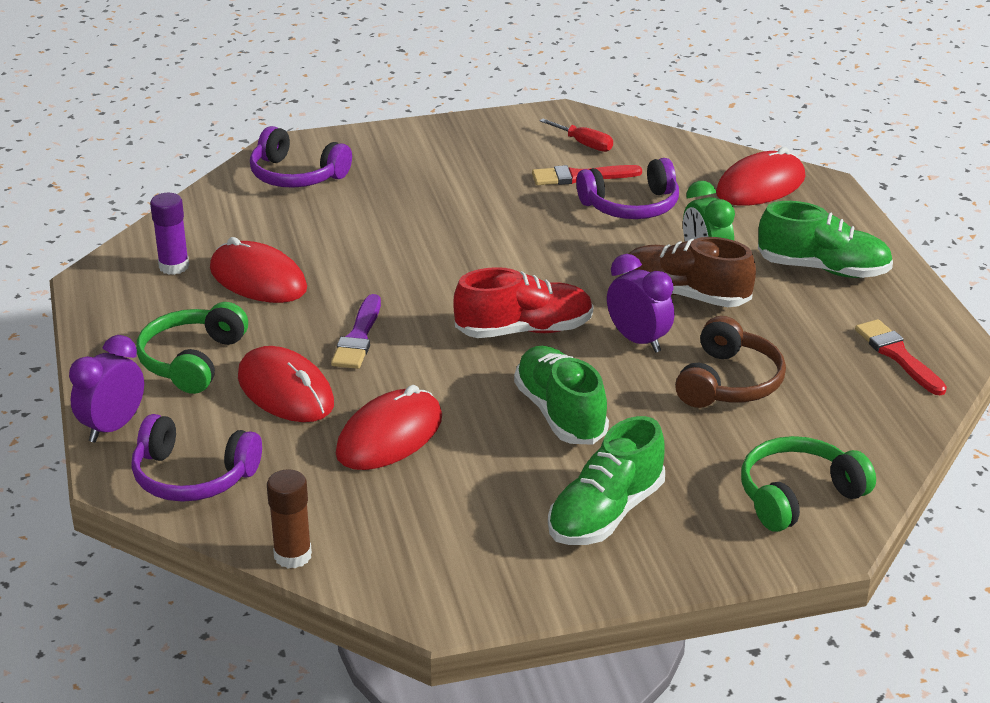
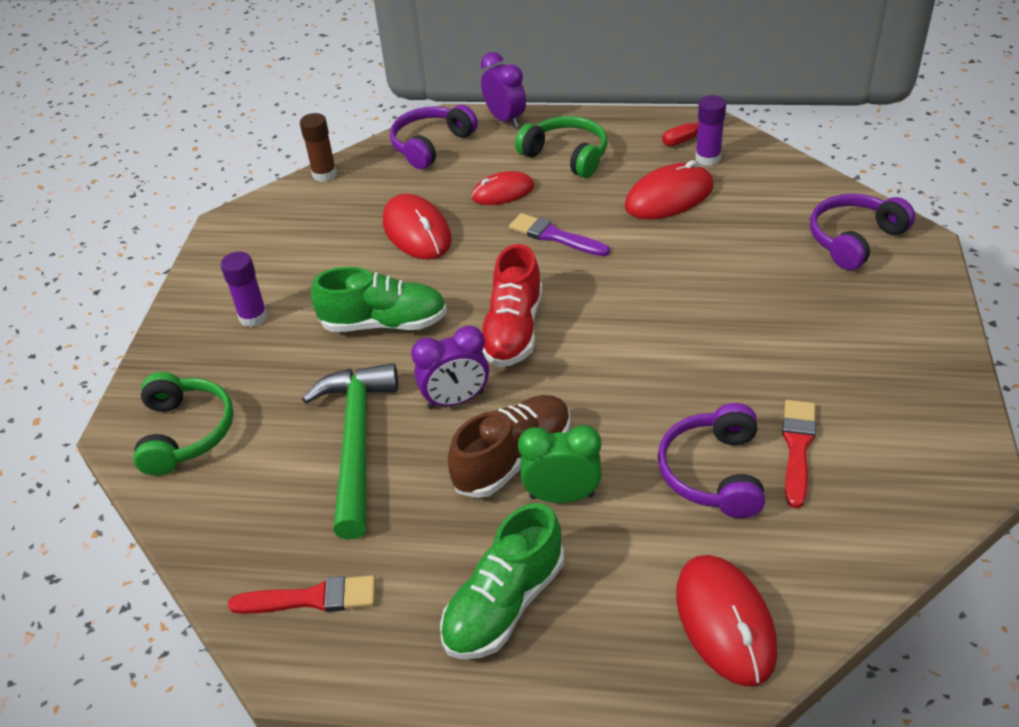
camera: 115 degrees right, 10 degrees up
red mouse [238,346,334,422] -> red mouse [471,171,535,205], size x0.66
red screwdriver [540,119,613,152] -> red screwdriver moved to [662,114,731,146]
green shoe [548,416,665,545] -> purple glue stick [221,251,268,327]
brown headphones [675,316,786,408] -> green hammer [302,363,398,540]

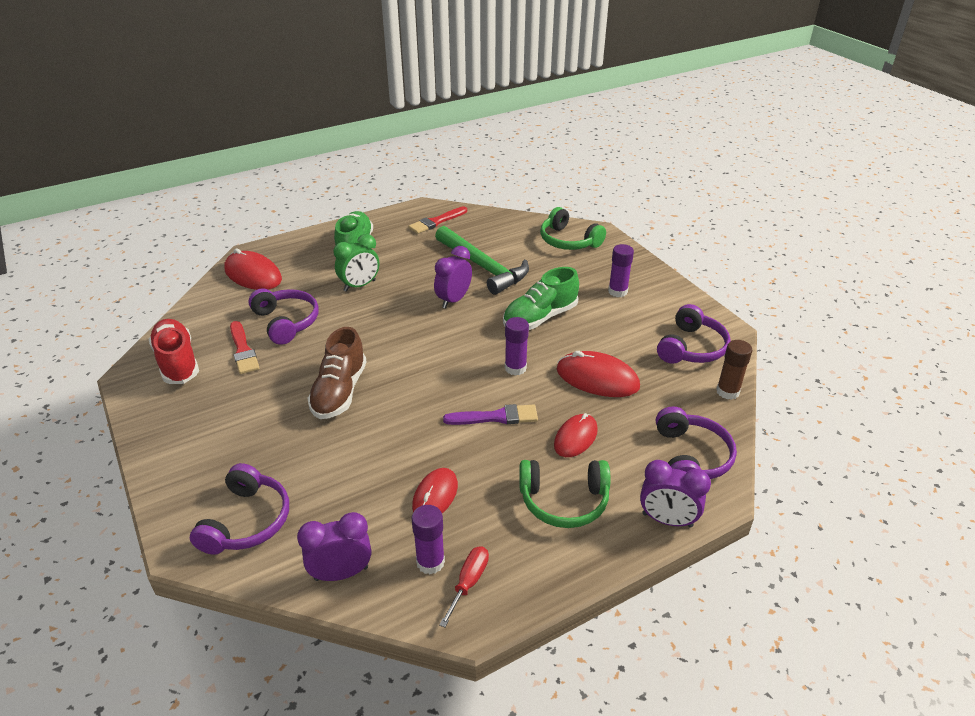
camera: 140 degrees right, 5 degrees down
brown shoe [448,395,570,498] -> brown shoe moved to [307,327,367,419]
red shoe [481,244,543,367] -> red shoe moved to [149,319,199,384]
red mouse [625,160,714,219] -> red mouse [412,468,458,513], size x0.66
none -> purple clock [297,512,371,581]
none -> purple glue stick [505,317,529,376]
none -> purple headphones [657,304,731,364]

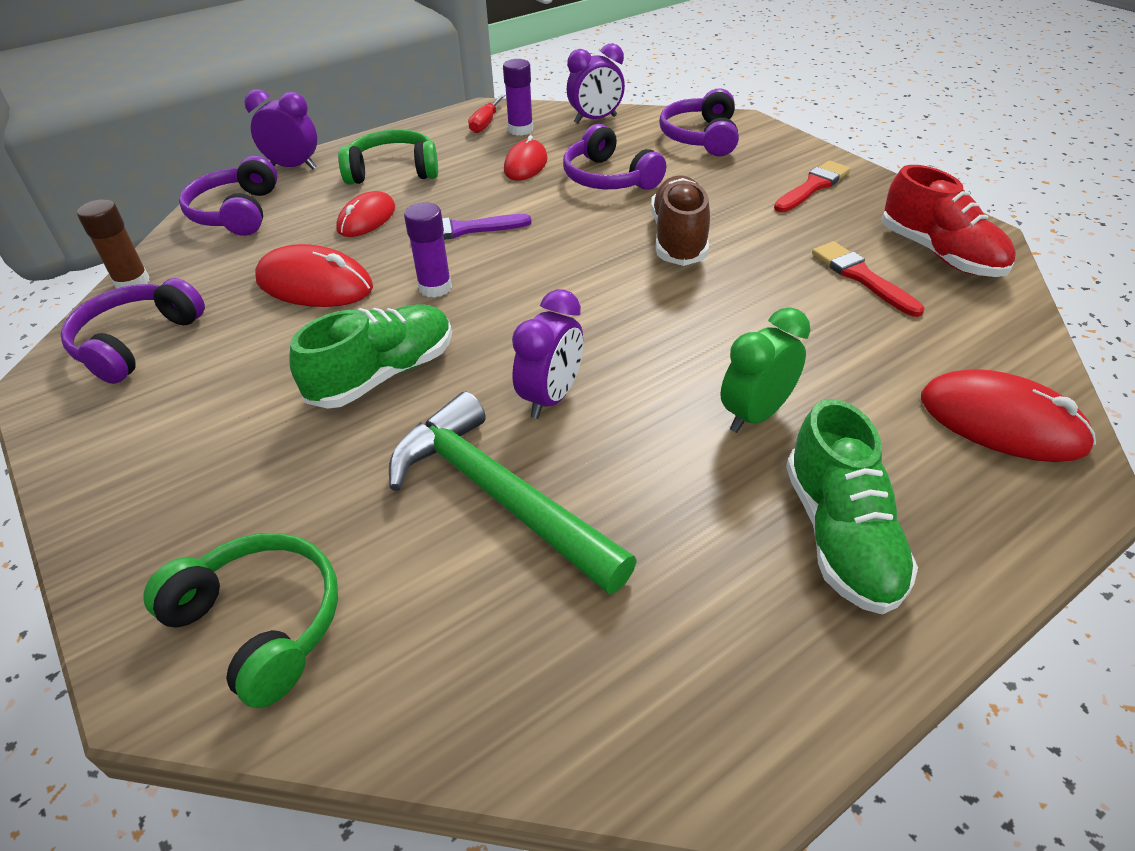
camera: 175 degrees right, 5 degrees up
purple headphones [248,289,319,345] -> purple headphones moved to [563,124,666,190]
red brush [408,206,467,234] -> red brush moved to [774,161,850,212]
purple glue stick [608,244,634,297] -> none

